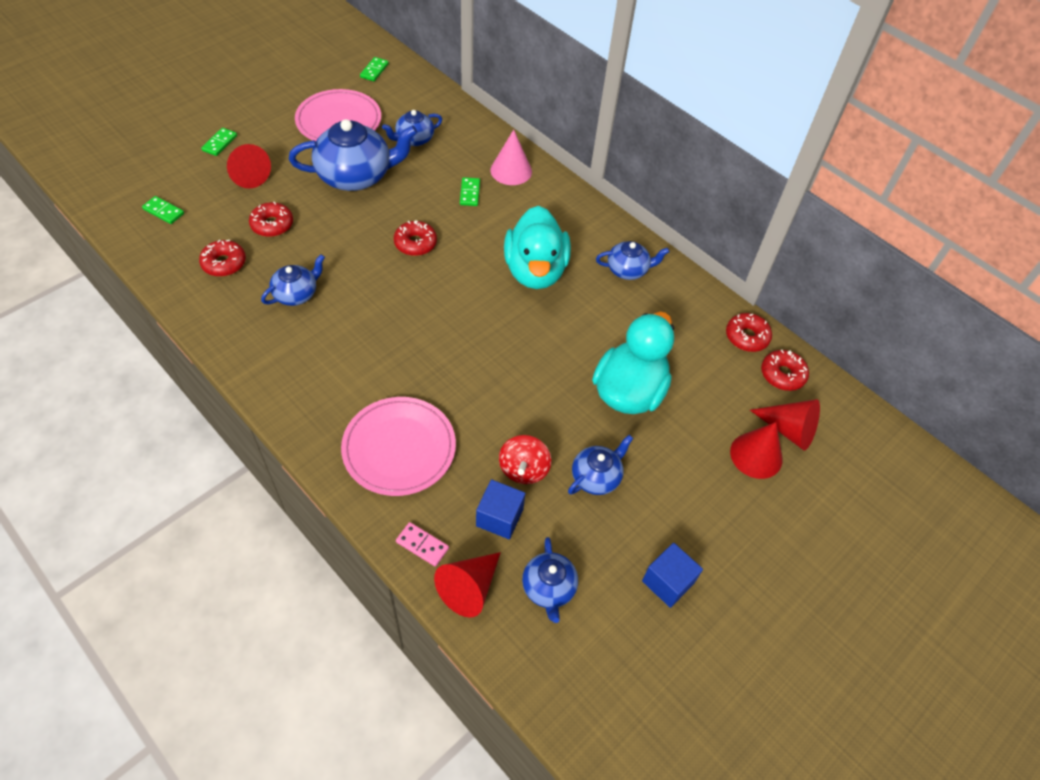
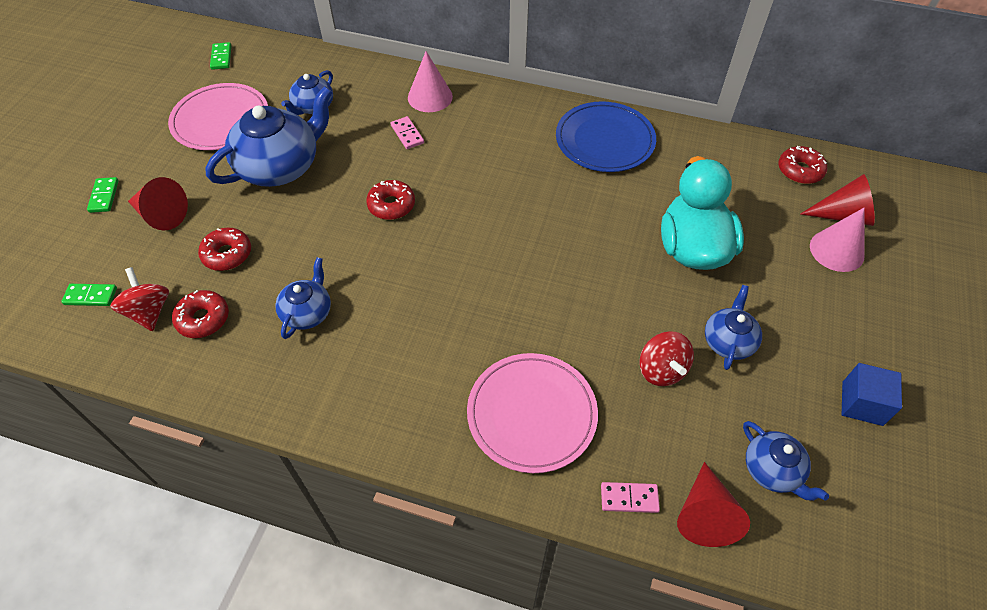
camera: 25 degrees left, 0 degrees up
green domino [460,177,480,206] -> pink domino [391,116,424,149]
blue cube [476,480,525,539] -> none
turquoise duck [504,206,571,289] -> none
blue teapot [596,241,669,280] -> blue plate [556,101,656,172]
red donut [726,313,772,352] -> none
red cone [730,422,783,479] -> pink cone [810,208,865,272]
none -> red spinning top [110,267,169,331]

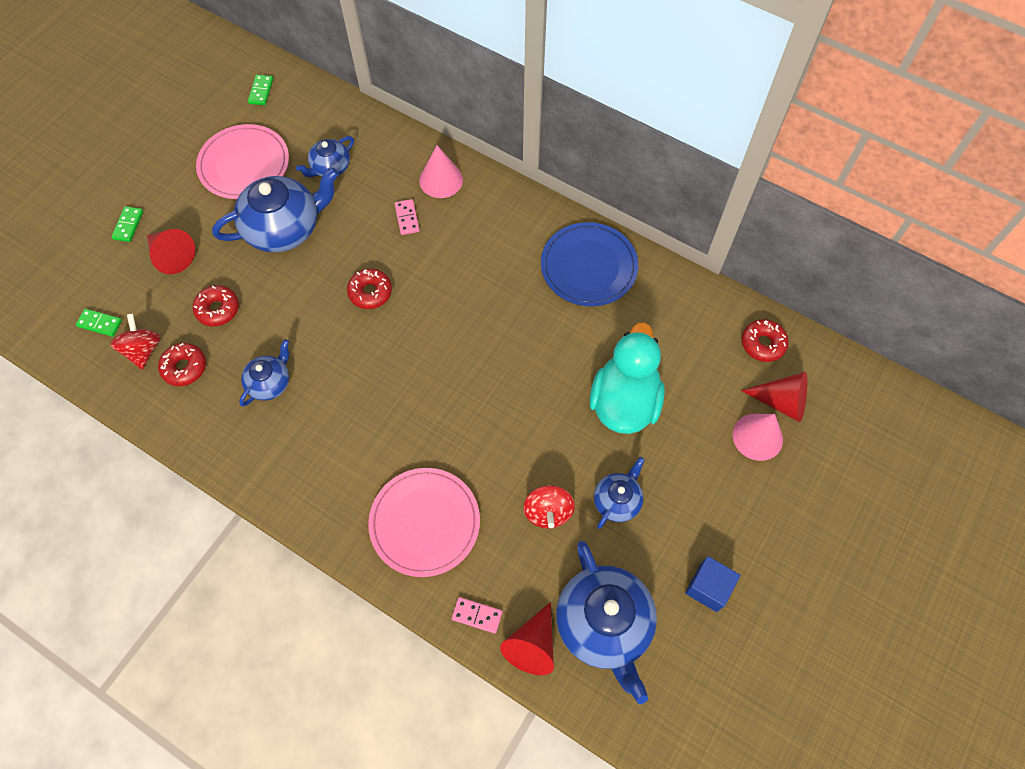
camera: 15 degrees right, 10 degrees up
blue teapot [743,421,829,501] -> blue teapot [556,541,657,704], size x1.88

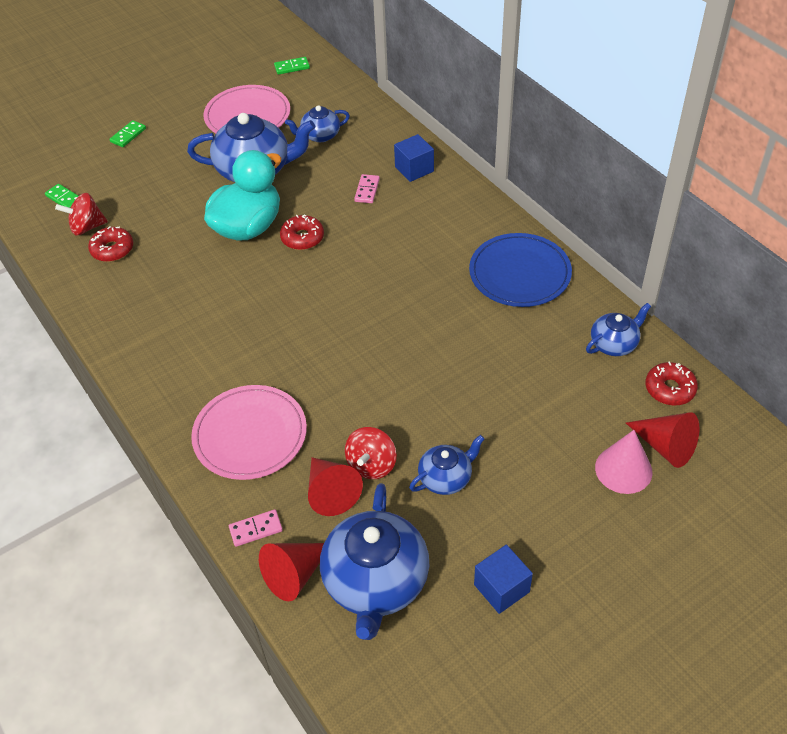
camera: 25 degrees right, 15 degrees down
red spinning top [110,314,161,369] -> red spinning top turned 120 degrees counterclockwise [55,193,108,235]
red cone [147,229,195,274] -> red cone moved to [308,457,363,516]
red donut [193,285,239,327] -> none
blue teapot [239,339,289,406] -> blue teapot moved to [586,303,651,356]
green domino [248,75,273,105] -> green domino turned 45 degrees clockwise [274,57,310,75]
pink cone [419,145,463,198] -> blue cube [394,134,434,182]
pink domino [452,597,503,634] -> pink domino turned 60 degrees counterclockwise [229,510,283,547]
turquoise duck [590,322,665,434] -> turquoise duck moved to [204,150,281,240]

